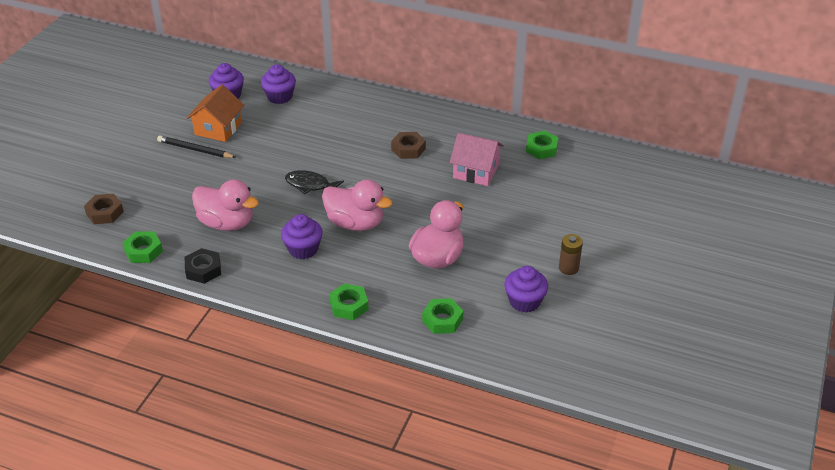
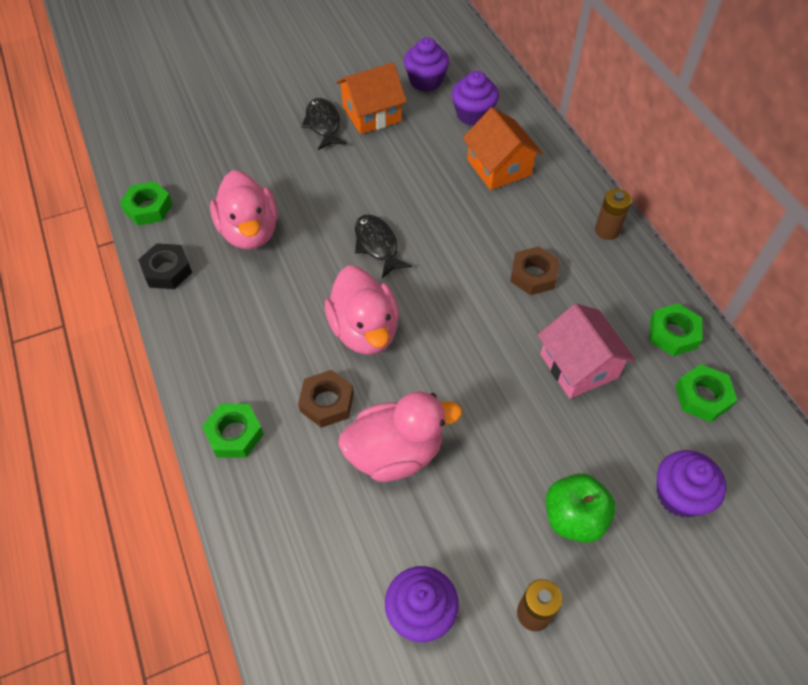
camera: 45 degrees right, 15 degrees up
brown nut [84,194,124,224] -> brown nut moved to [298,370,354,428]
black pencil [157,136,236,158] -> black fish [301,98,347,150]
purple cupcake [281,214,323,259] -> purple cupcake moved to [657,450,726,517]
green nut [422,298,463,334] -> green nut moved to [649,303,703,356]
none -> orange house [463,107,543,190]
none -> green apple [546,473,616,543]
none -> brown battery [595,189,632,240]

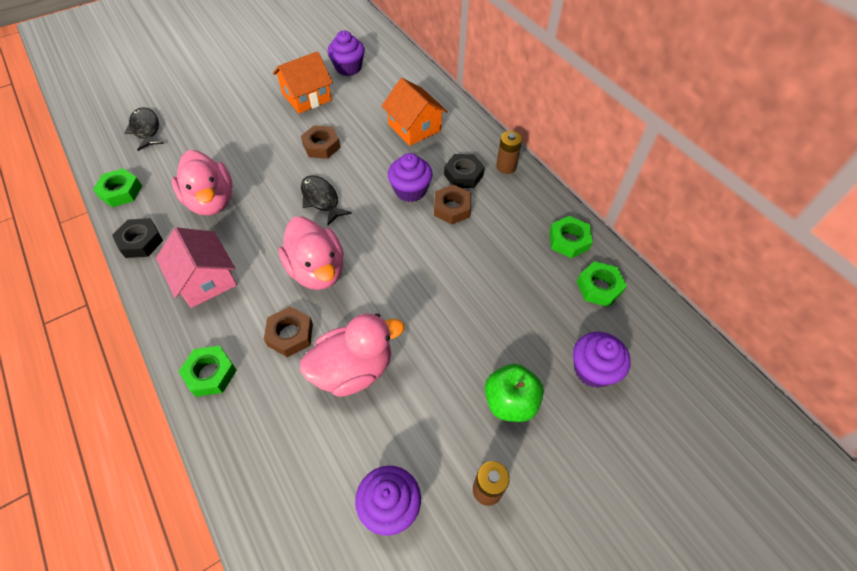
camera: 10 degrees left, 0 degrees up
black fish [301,98,347,150] -> black fish moved to [124,107,164,151]
purple cupcake [452,71,499,126] -> purple cupcake moved to [388,153,433,202]
pink house [538,304,636,398] -> pink house moved to [156,227,237,308]
none -> brown nut [301,125,341,159]
none -> black nut [444,154,485,188]

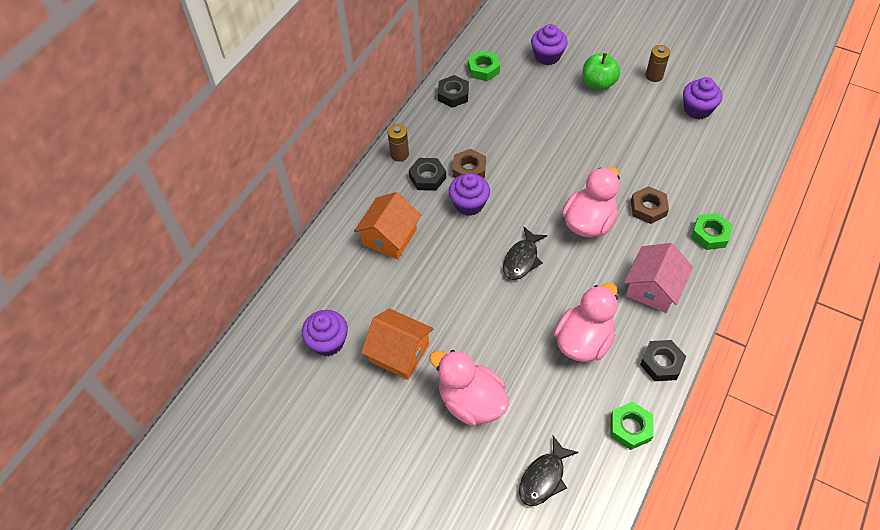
camera: 115 degrees left, 0 degrees up
pink duck [300,313,404,397] -> pink duck moved to [429,350,509,426]
brown nut [301,125,341,159] -> none
green nut [549,216,593,258] -> black nut [438,75,469,108]

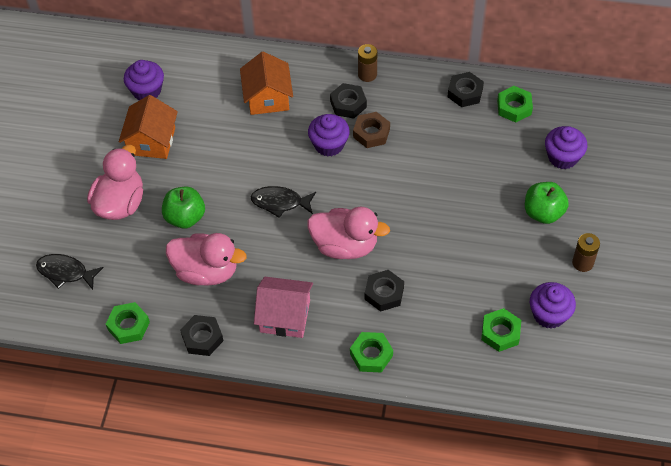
camera: 70 degrees right, 0 degrees up
orange house [354,192,421,259] -> orange house turned 75 degrees clockwise [240,52,293,115]
brown nut [631,186,669,224] -> black nut [365,270,404,312]
none -> green apple [162,186,205,228]
none -> green nut [481,308,521,352]

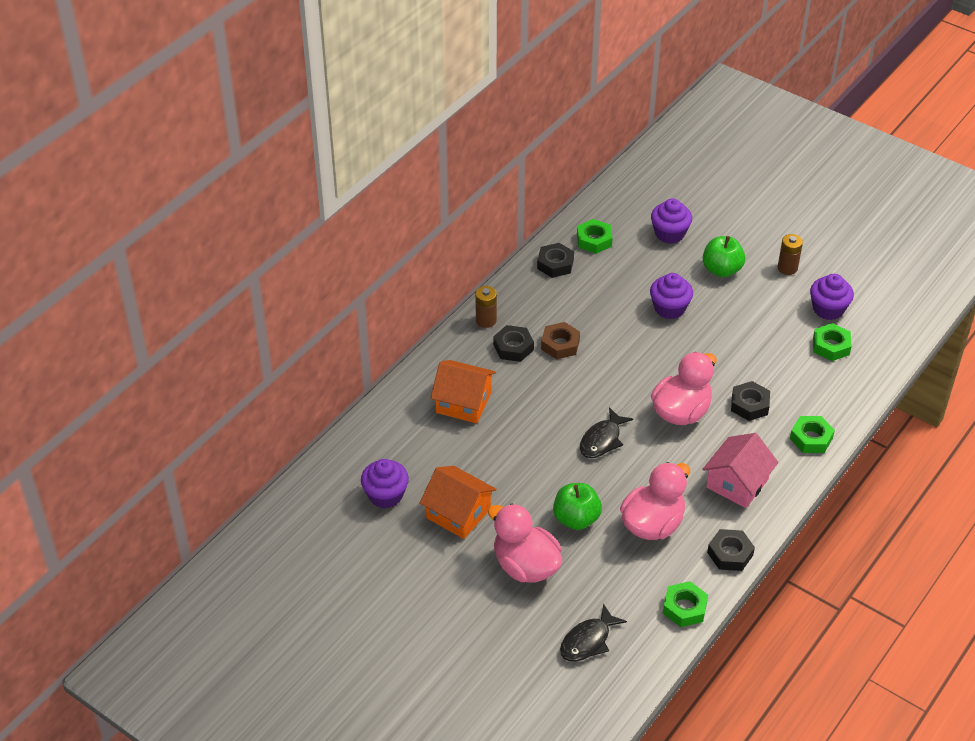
camera: 65 degrees left, 10 degrees down
purple cupcake [308,114,350,156] -> purple cupcake moved to [650,273,693,319]

